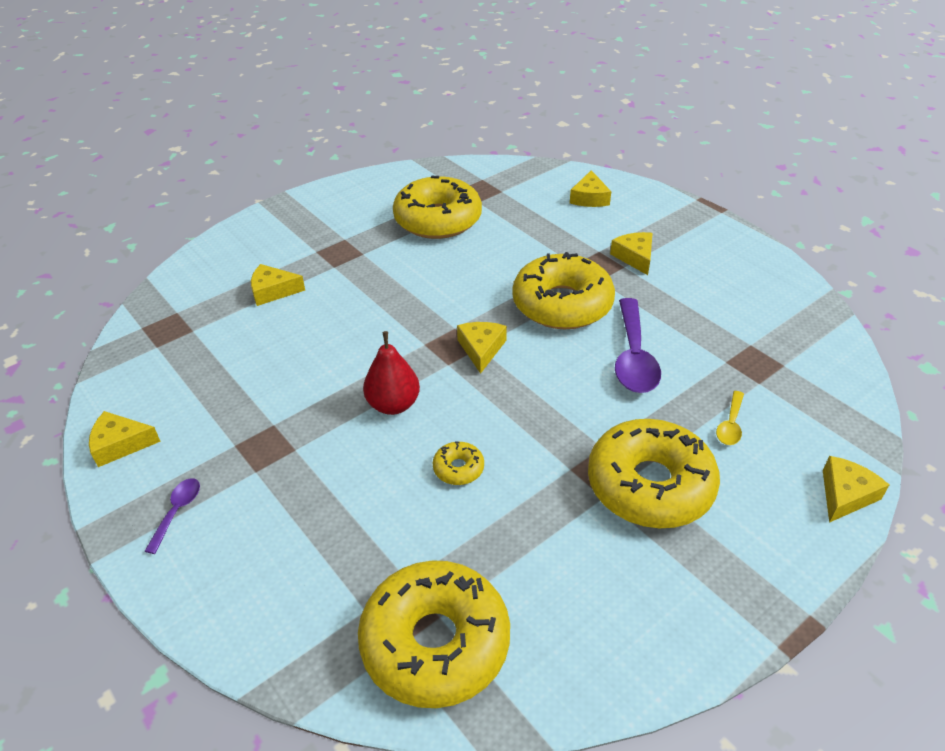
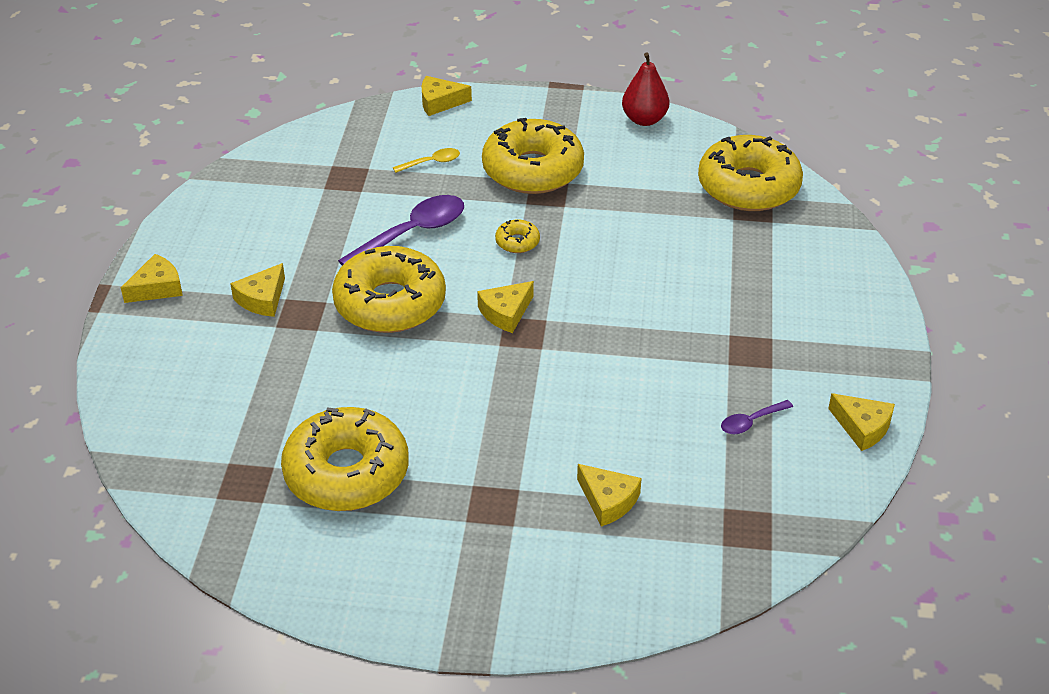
camera: 135 degrees left, 0 degrees up
purple spoon [145,478,200,554] -> purple spoon moved to [721,400,793,434]
red pear [363,331,420,415] -> red pear moved to [622,52,669,126]
yellow donut [433,442,484,485] -> yellow donut moved to [495,219,540,253]
yellow cheese [570,170,611,207] -> yellow cheese moved to [121,254,183,303]

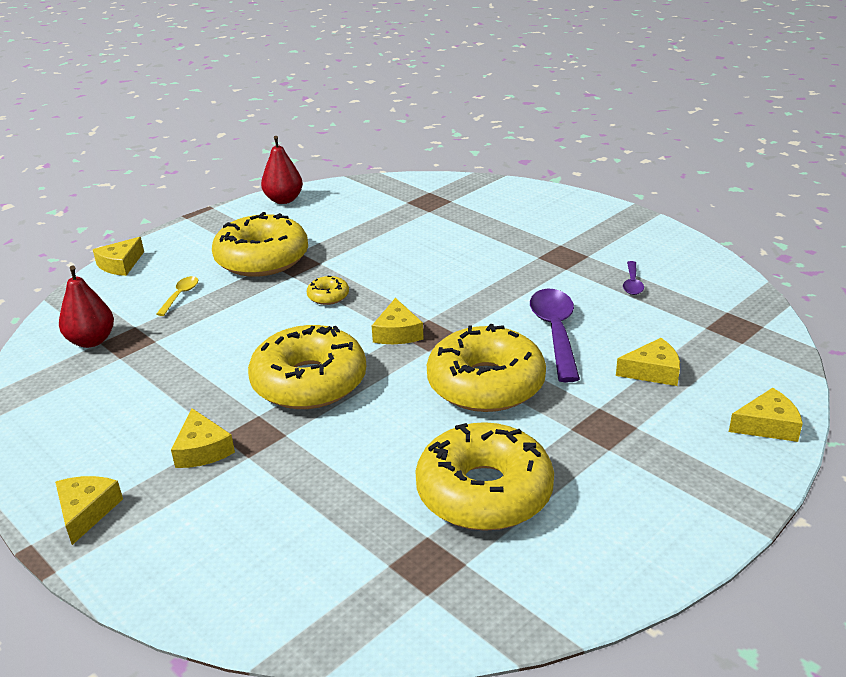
camera: 50 degrees left, 10 degrees down
purple spoon [338,195,464,266] -> purple spoon moved to [530,289,580,383]
yellow donut [698,135,803,211] -> yellow donut moved to [427,324,546,412]
yellow cheese [828,393,895,451] -> yellow cheese moved to [729,388,803,442]
none -> red pear [59,266,114,348]

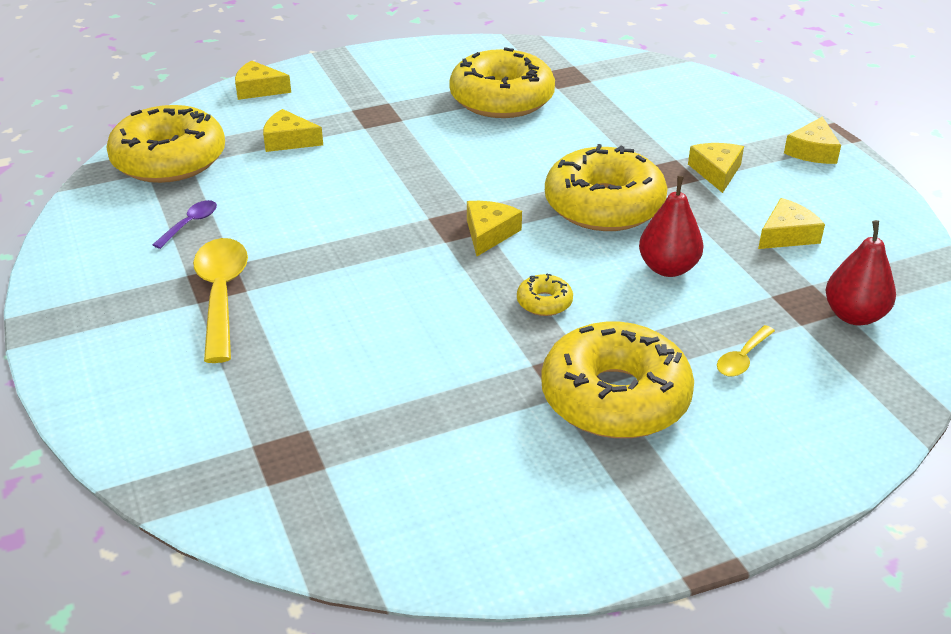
camera: 160 degrees left, 5 degrees up
yellow cheese [93,237,144,276] -> yellow cheese moved to [758,198,825,249]
red pear [261,136,303,204] -> red pear moved to [639,176,704,277]
yellow donut [427,324,546,412] -> yellow donut moved to [106,105,225,183]
purple spoon [530,289,580,383] -> none
none -> yellow spoon [193,238,248,363]

